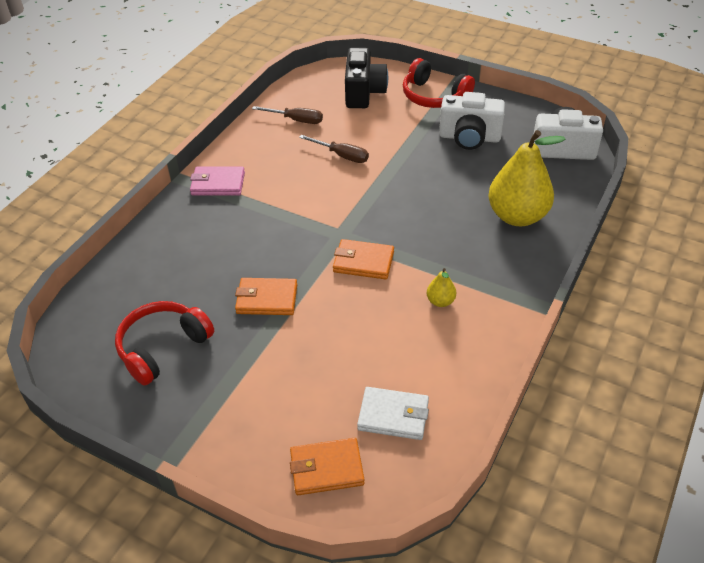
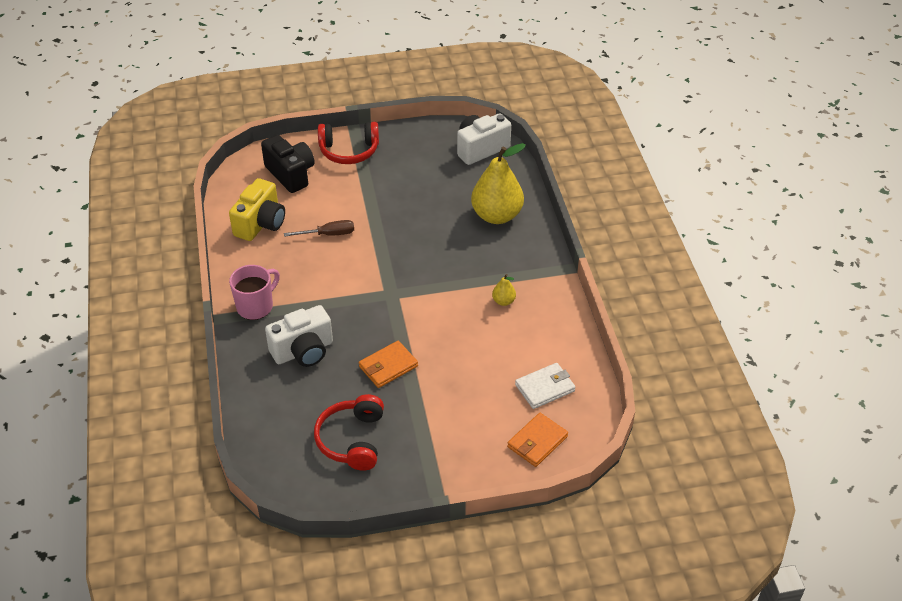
camera: 40 degrees left, 0 degrees up
pink wallet [190,166,245,196] -> pink mug [229,265,280,320]
brown screwdriver [252,106,323,124] -> yellow camera [229,178,285,241]
orange wallet [333,239,394,279] -> none
white camera [439,92,505,150] -> white camera moved to [265,305,333,367]

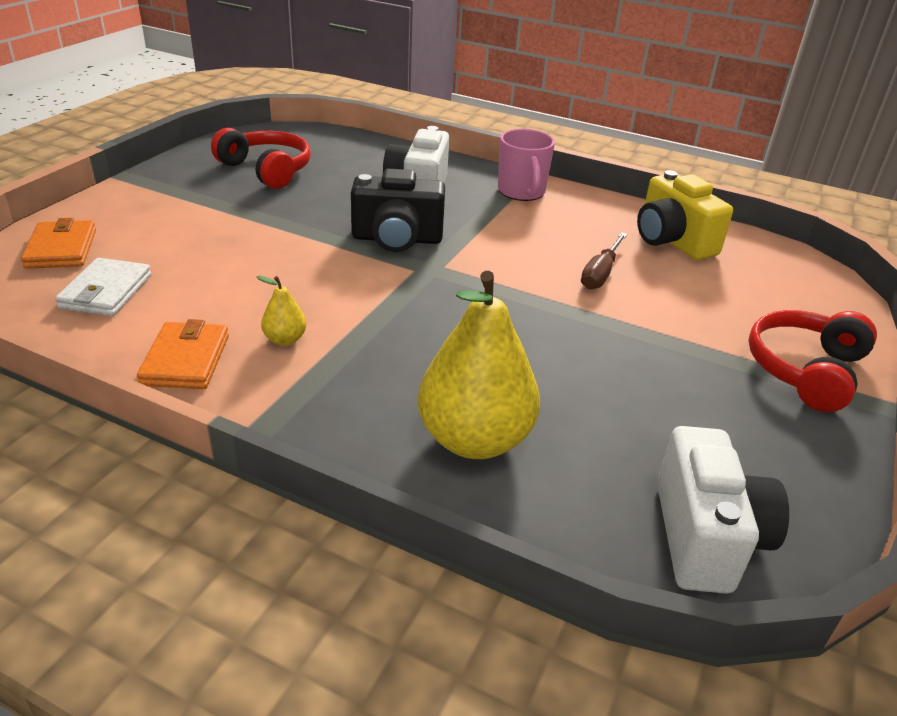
camera: 125 degrees right, 10 degrees down
black camera [261,135,315,193] -> black camera moved to [351,169,445,252]
orange wallet [359,341,418,388] -> orange wallet moved to [137,319,229,389]

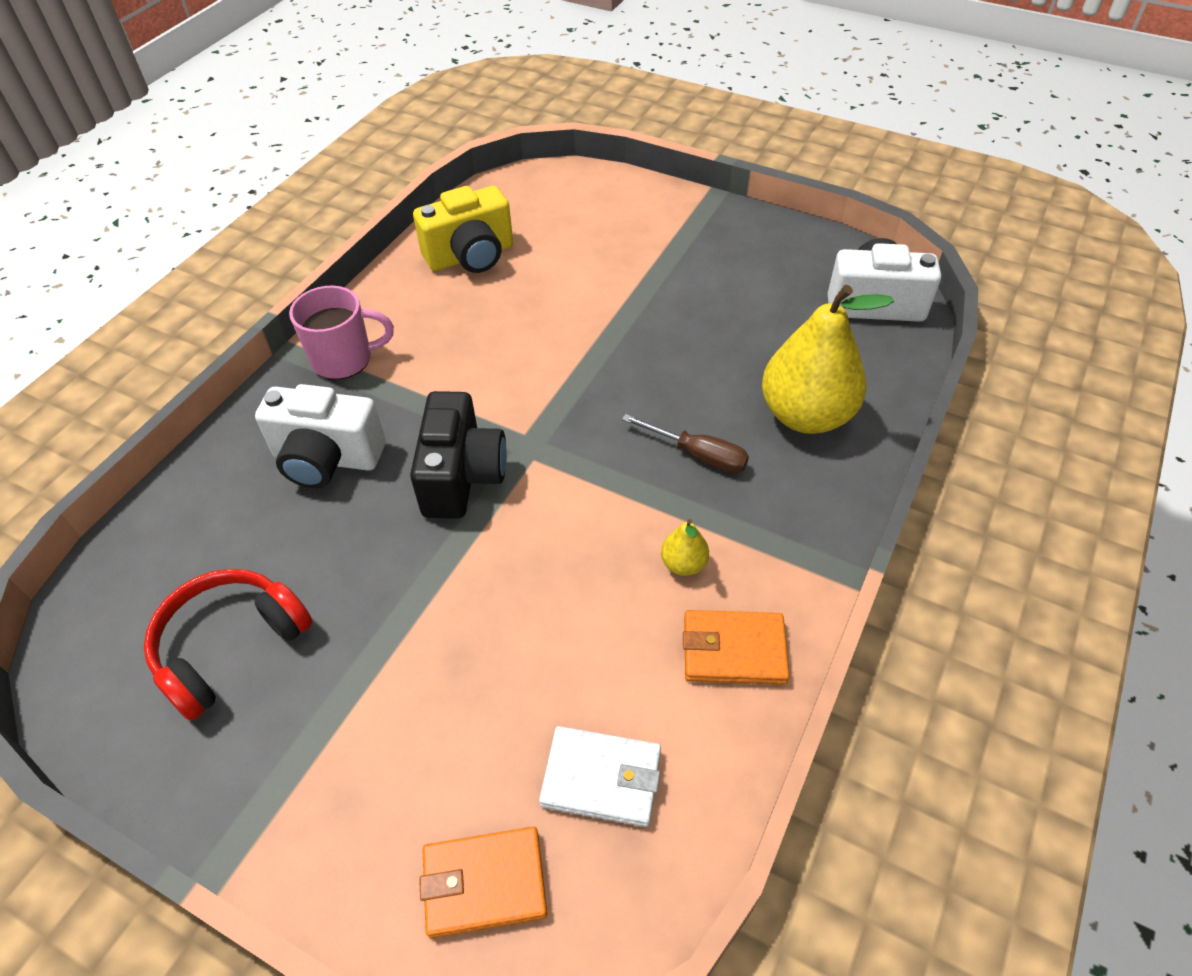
camera: 85 degrees left, 15 degrees up
brown screwdriver [581,232,627,289] -> brown screwdriver moved to [622,414,749,473]
red headphones [749,310,877,412] -> none

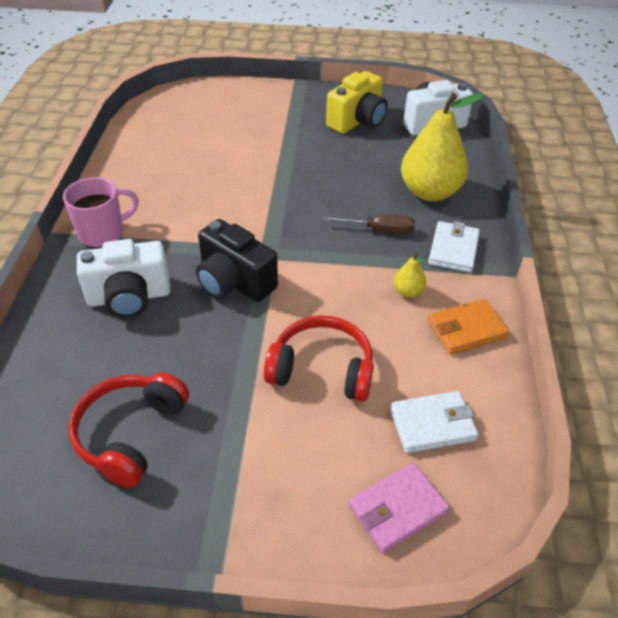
camera: 25 degrees left, 5 degrees down
black camera [410,391,507,519] -> black camera turned 150 degrees clockwise [196,219,278,302]
yellow camera [413,186,513,273] -> yellow camera moved to [326,71,388,134]
orange wallet [419,827,547,939] -> pink wallet [349,463,450,553]
none -> red headphones [264,315,374,402]
none -> white wallet [428,221,480,273]

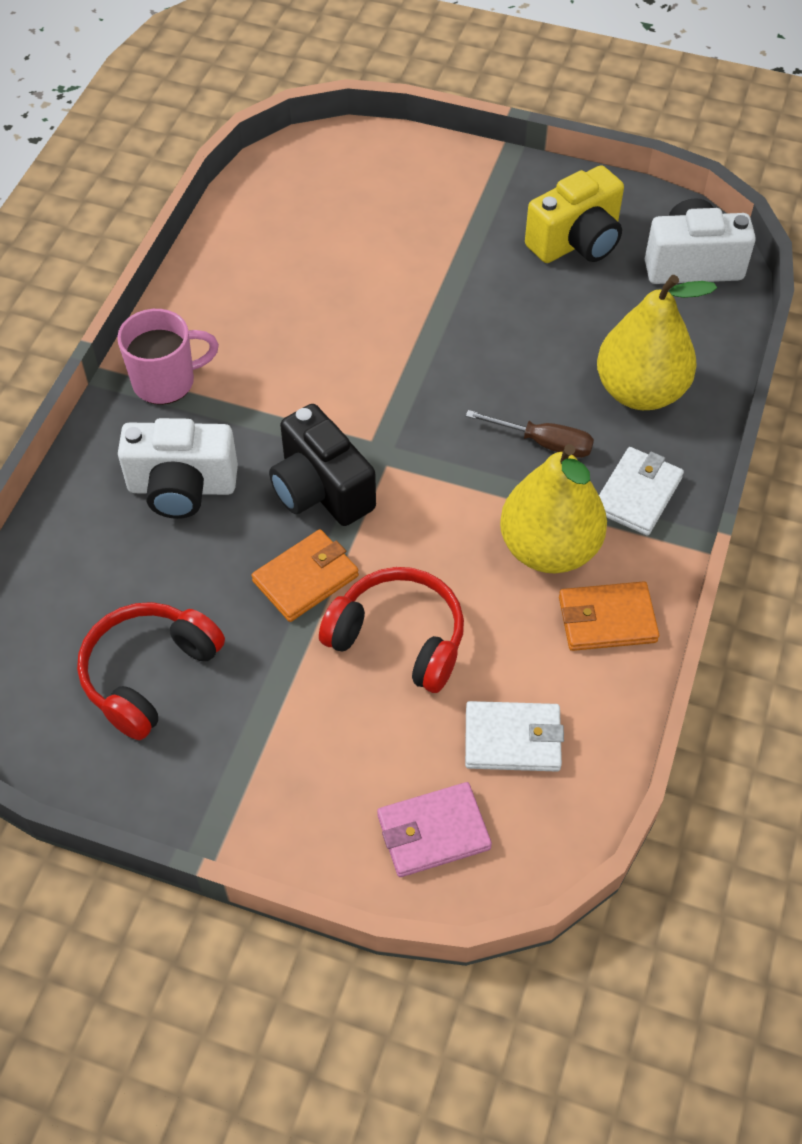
camera: 15 degrees right, 10 degrees up
yellow pear [394,253,426,298] -> yellow pear [500,444,607,573], size x2.35
none -> orange wallet [251,529,359,622]

